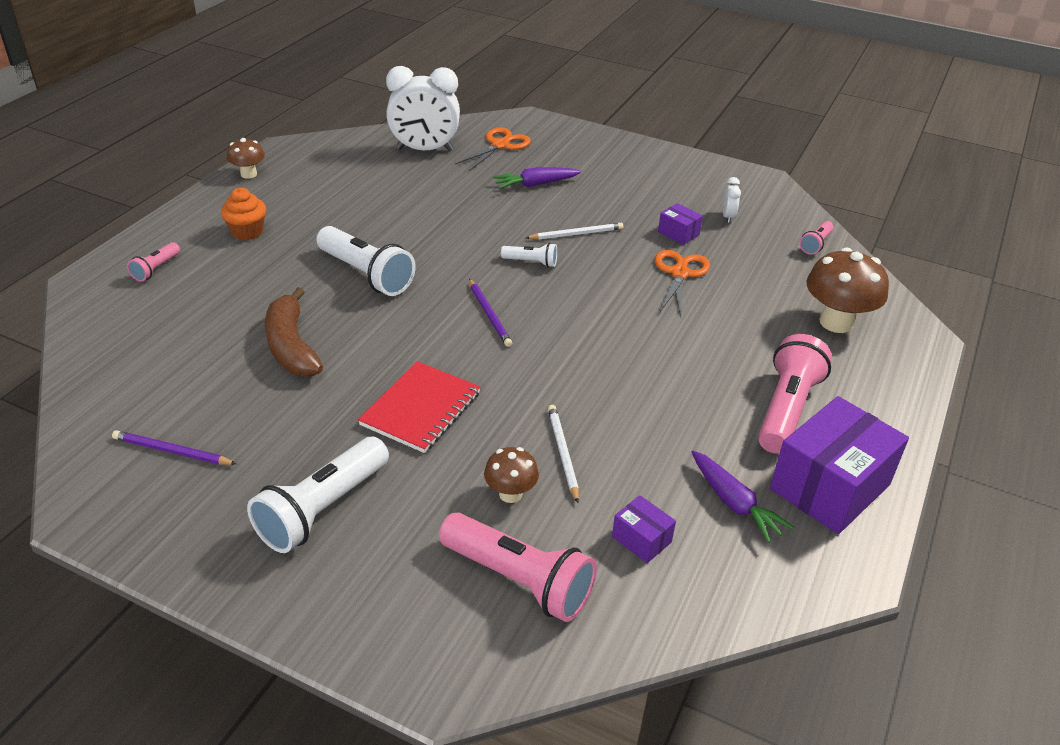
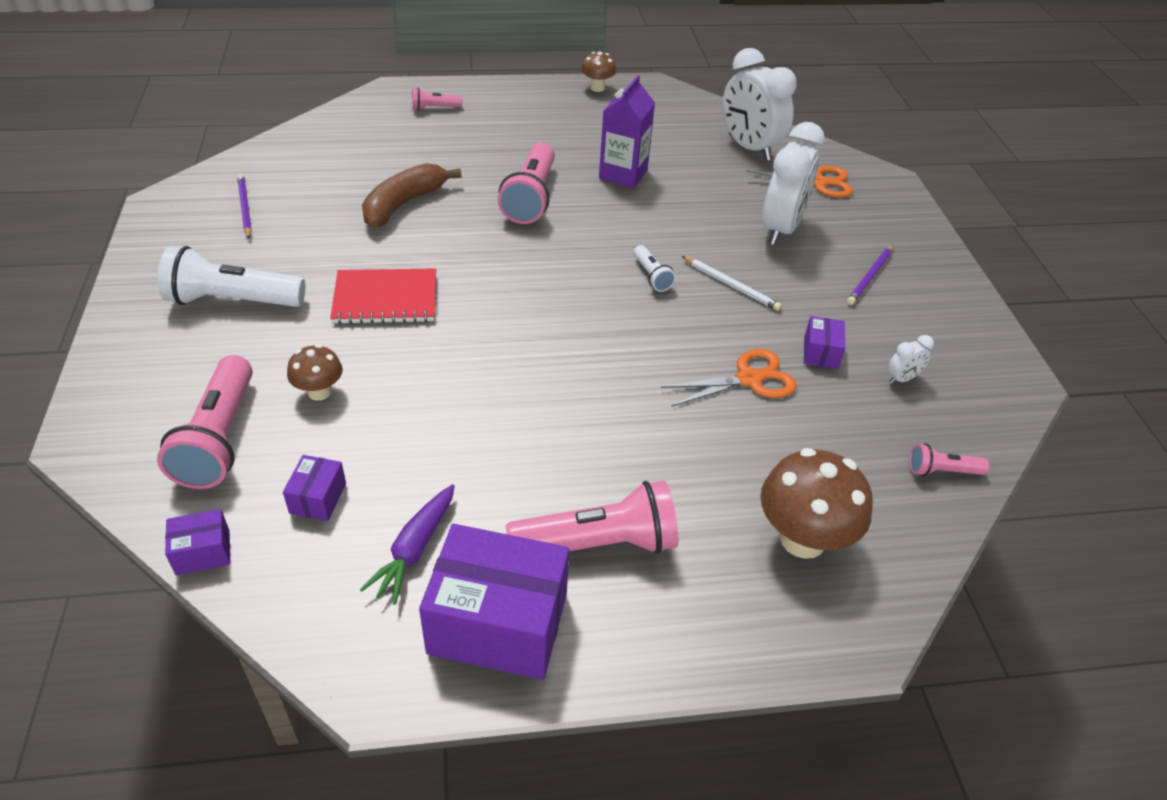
camera: 55 degrees right, 5 degrees up
orange cupcake [221,188,266,240] -> none
white flashlight [316,226,416,296] -> pink flashlight [498,142,555,224]
purple pencil [469,279,512,347] -> purple pencil moved to [847,245,893,305]
purple carrot [493,167,581,189] -> white clock [762,122,825,245]
white pencil [548,405,579,503] -> none
none -> purple box [165,509,230,575]
none -> purple carton [599,75,655,188]

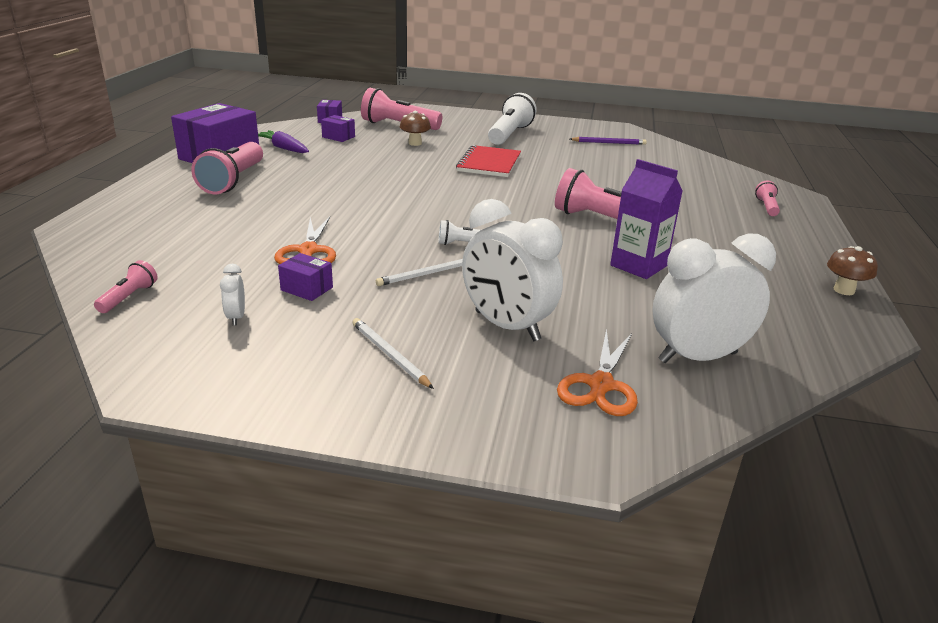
camera: 110 degrees right, 15 degrees down
brown banana [362,163,462,228] -> none
brown mushroom [760,448,873,559] -> none
purple pencil [847,245,893,305] -> white pencil [352,318,434,389]

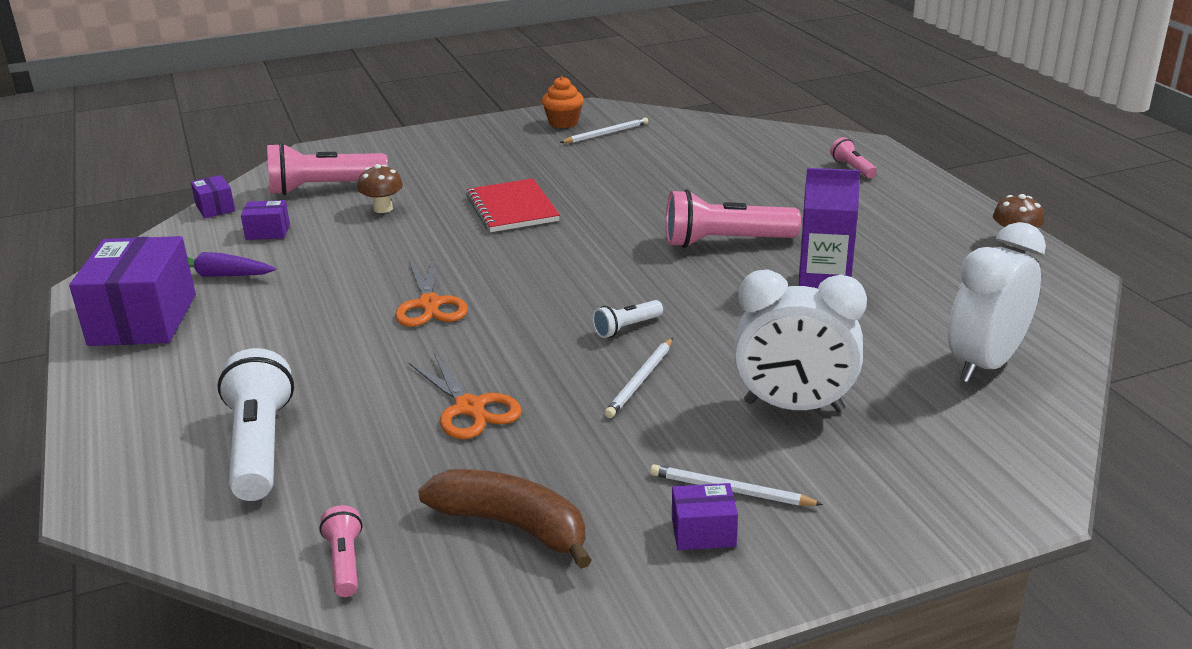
camera: 30 degrees left, 0 degrees up
pink flashlight [191,142,263,194] -> none
white clock [220,264,245,326] -> brown banana [418,469,592,569]
purple box [278,253,333,301] -> purple box moved to [672,483,738,550]
white flashlight [488,93,537,145] -> white flashlight moved to [217,348,294,501]
orange scissors [557,329,638,416] -> orange scissors moved to [395,259,468,327]
purple pencil [570,137,647,145] -> white pencil [560,118,648,143]
none -> orange cupcake [542,76,584,128]

